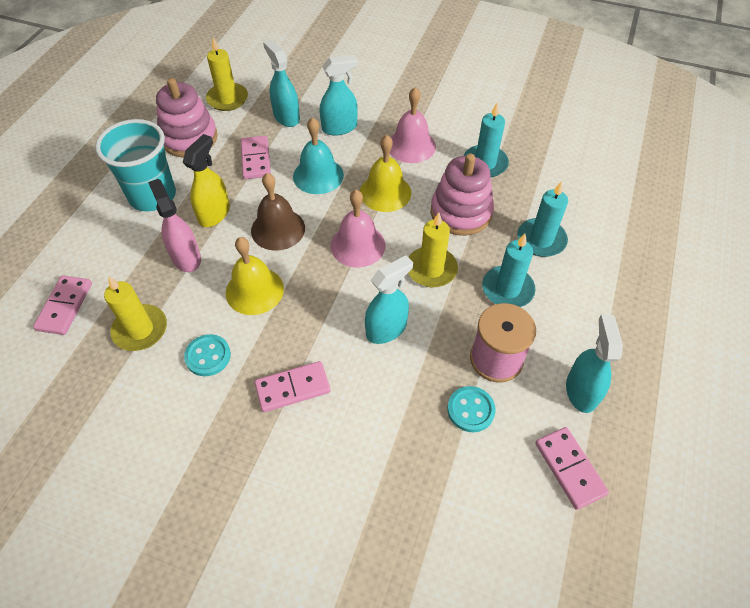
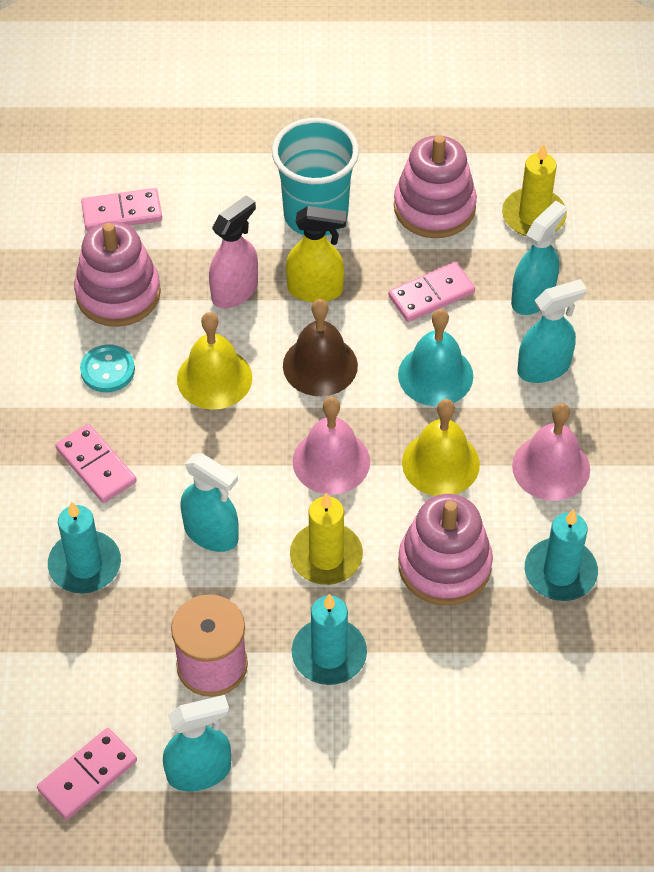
camera: 70 degrees right, 0 degrees up
yellow candle [104,277,167,351] -> pink stacking toy [74,221,161,327]
turquoise spray bottle [320,55,358,136] -> turquoise spray bottle turned 75 degrees counterclockwise [518,279,587,383]
turquoise button [447,386,496,432] -> none
turquoise candle [517,181,568,257] -> turquoise candle moved to [48,502,121,593]

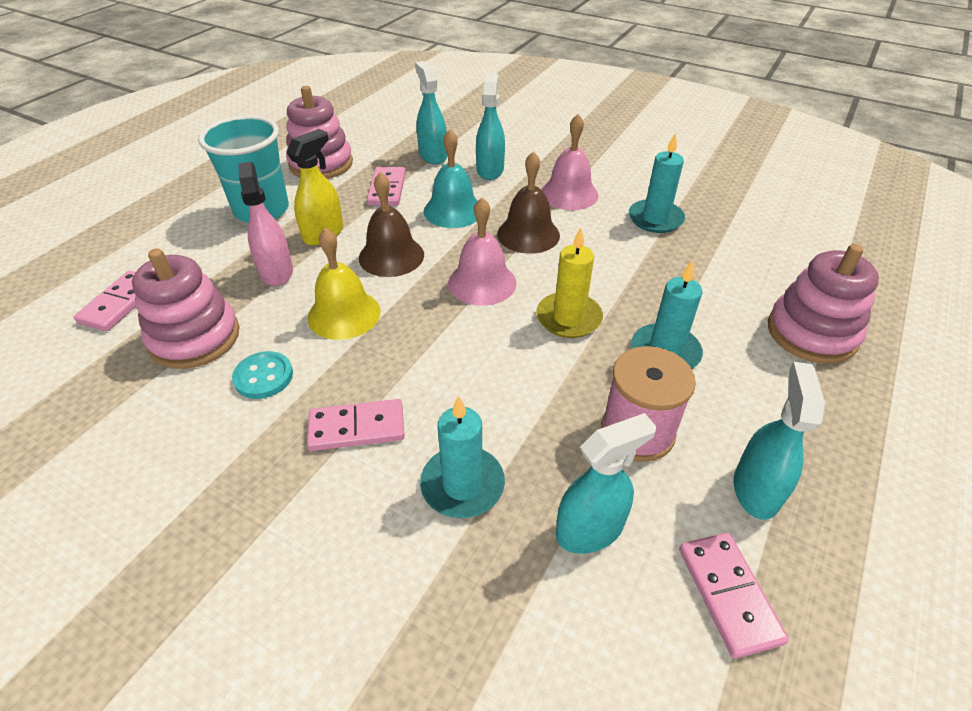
camera: 60 degrees left, 10 degrees down
turquoise spray bottle [180,453,239,552] -> turquoise spray bottle moved to [556,413,656,554]
pink stacking toy [398,494,493,605] -> pink stacking toy moved to [768,244,879,364]
yellow bell [402,399,480,496] -> brown bell [497,151,560,254]
yellow candle [502,144,567,236] -> none

